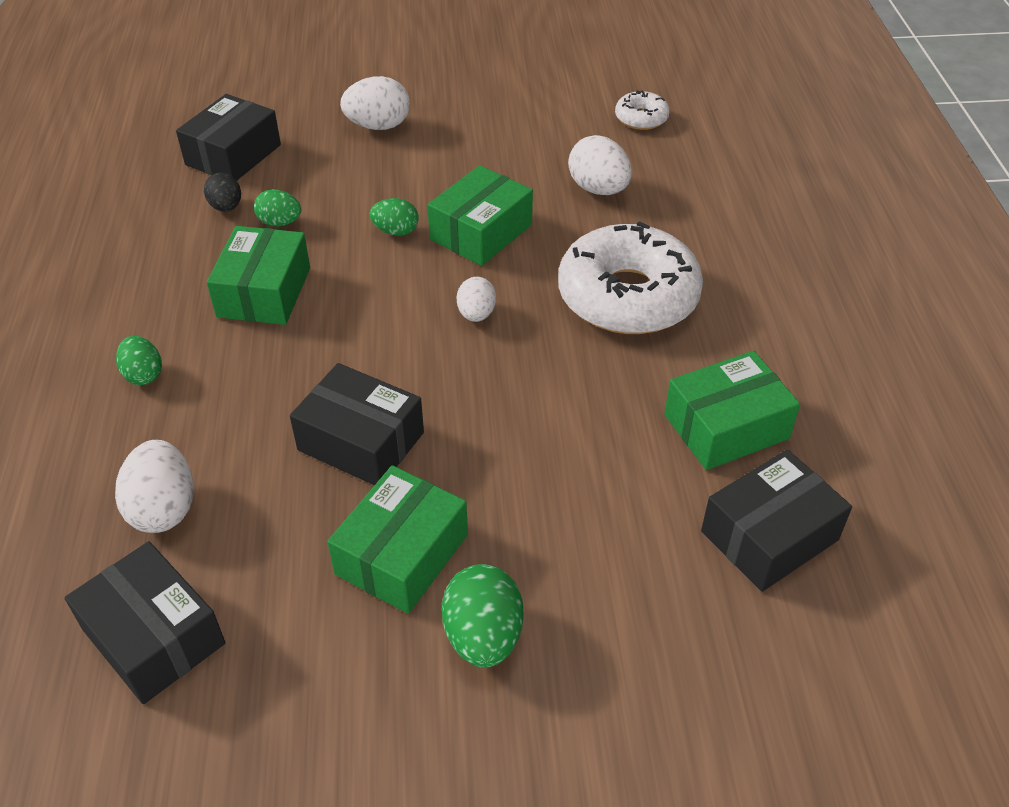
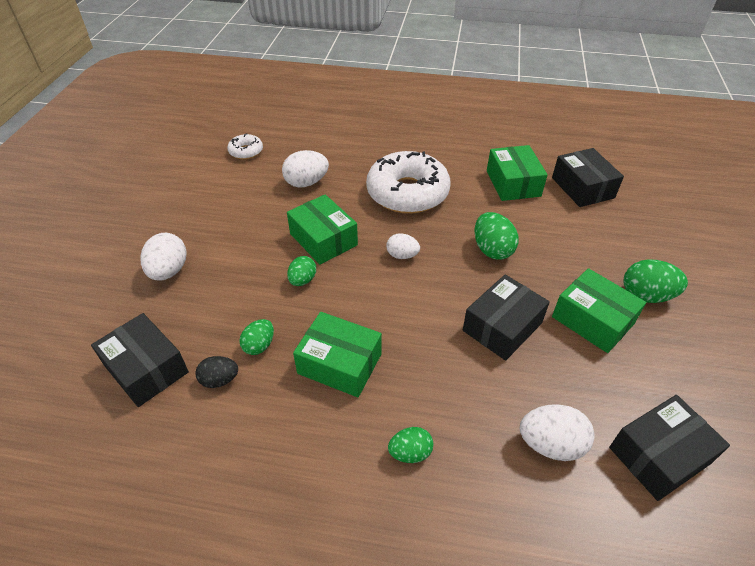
camera: 75 degrees left, 0 degrees up
none -> green egg [474,212,518,260]

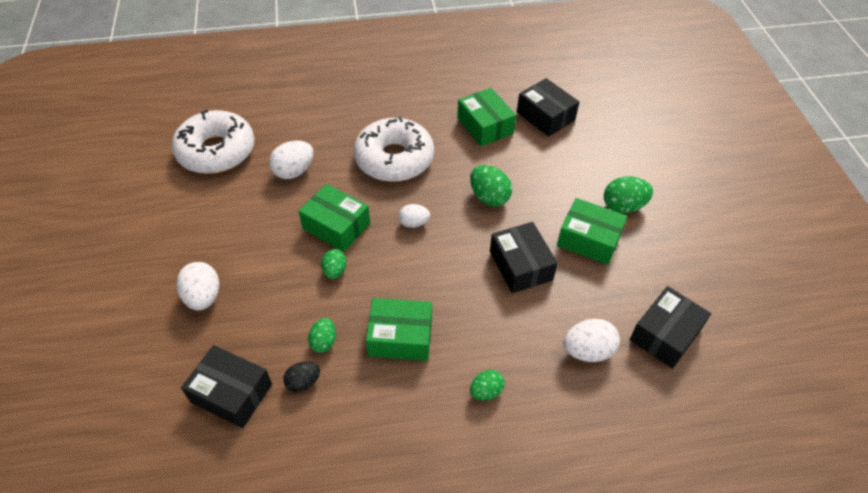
camera: 20 degrees left, 5 degrees up
white donut [227,134,263,159] -> white donut [172,110,254,174], size x2.19
black box [463,274,550,361] -> black box turned 45 degrees counterclockwise [490,222,558,293]

